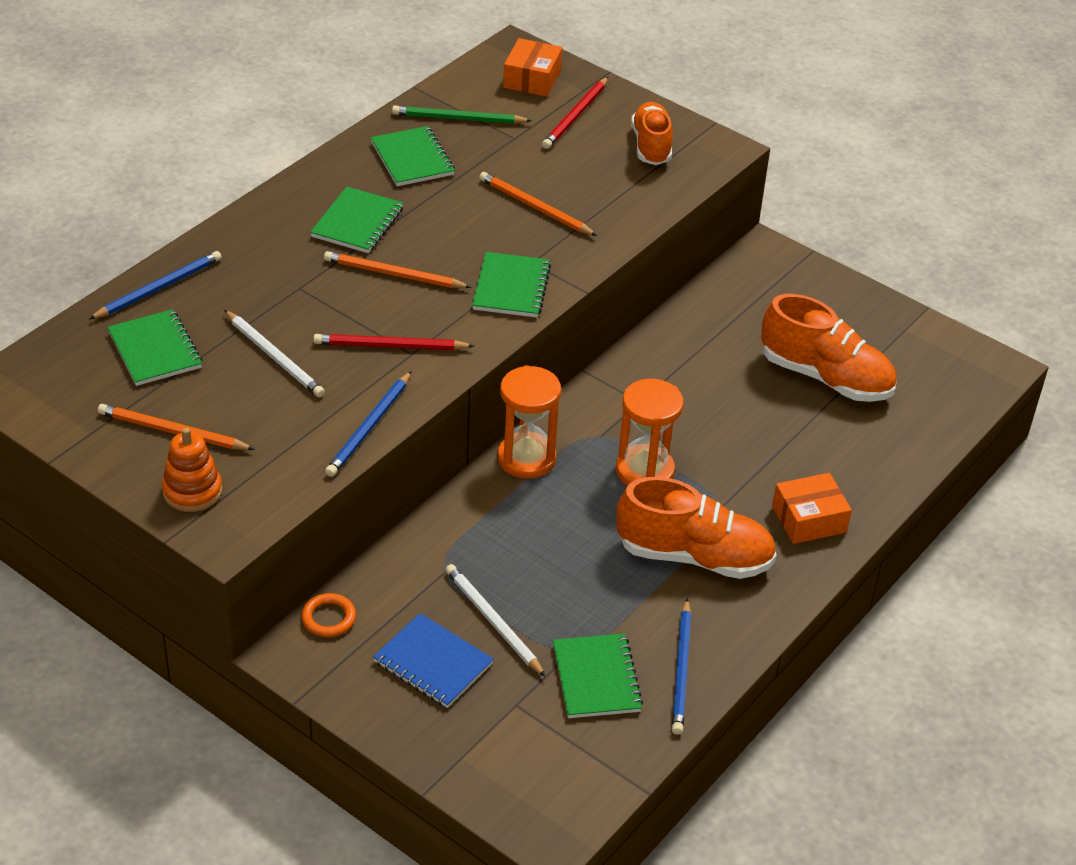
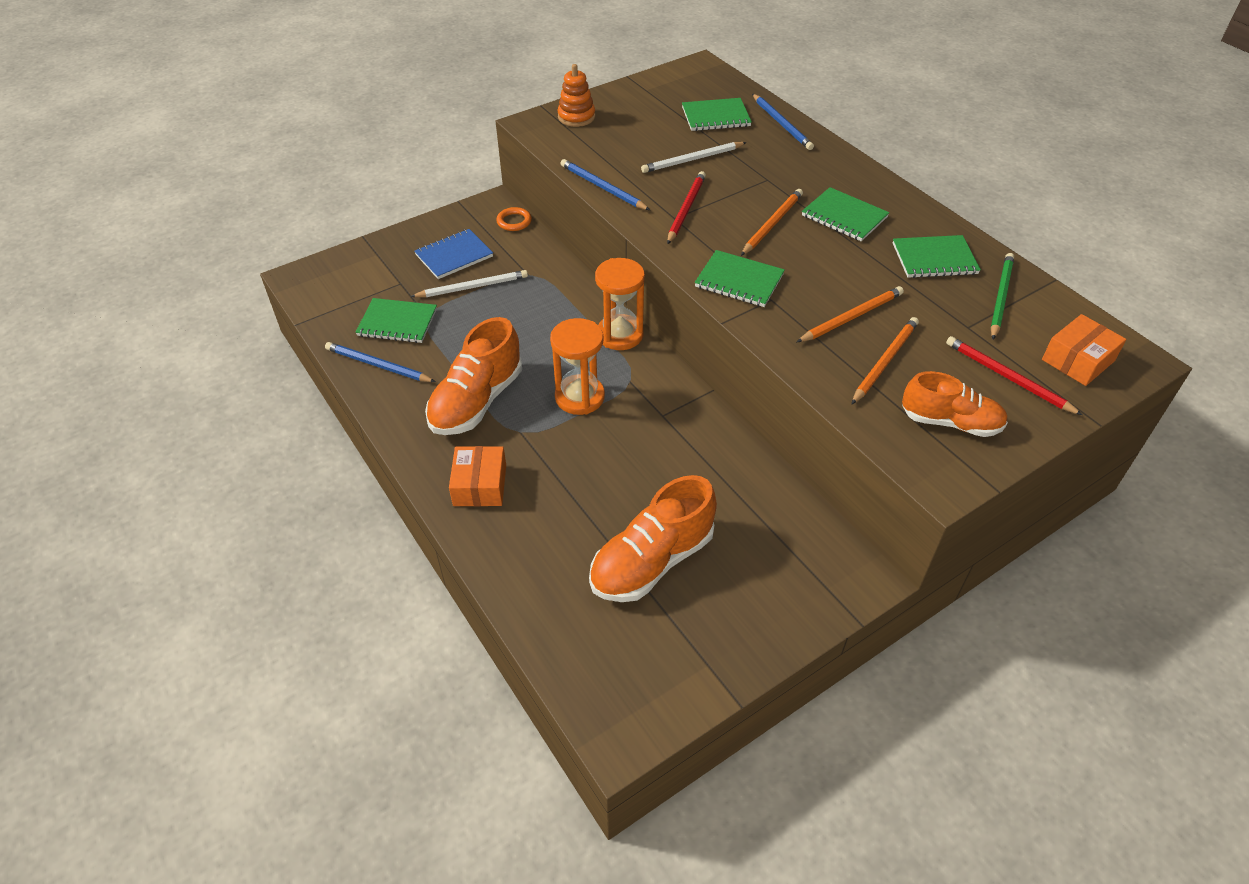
camera: 110 degrees right, 5 degrees up
orange pencil [98,404,255,450] -> orange pencil moved to [851,317,919,405]
orange box [503,38,562,97] -> orange box turned 75 degrees counterclockwise [1042,314,1127,386]

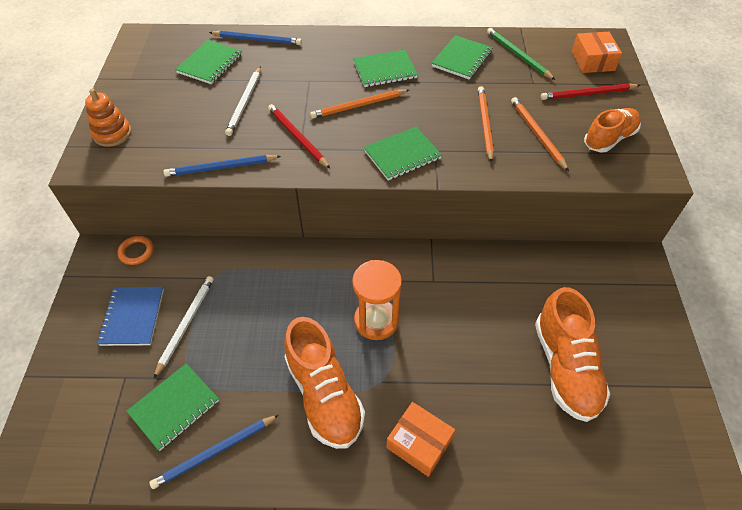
camera: 55 degrees left, 5 degrees up
orange hourglass [595,258,645,350] -> none
orange pencil [741,189,803,256] -> orange pencil turned 90 degrees counterclockwise [310,89,409,119]

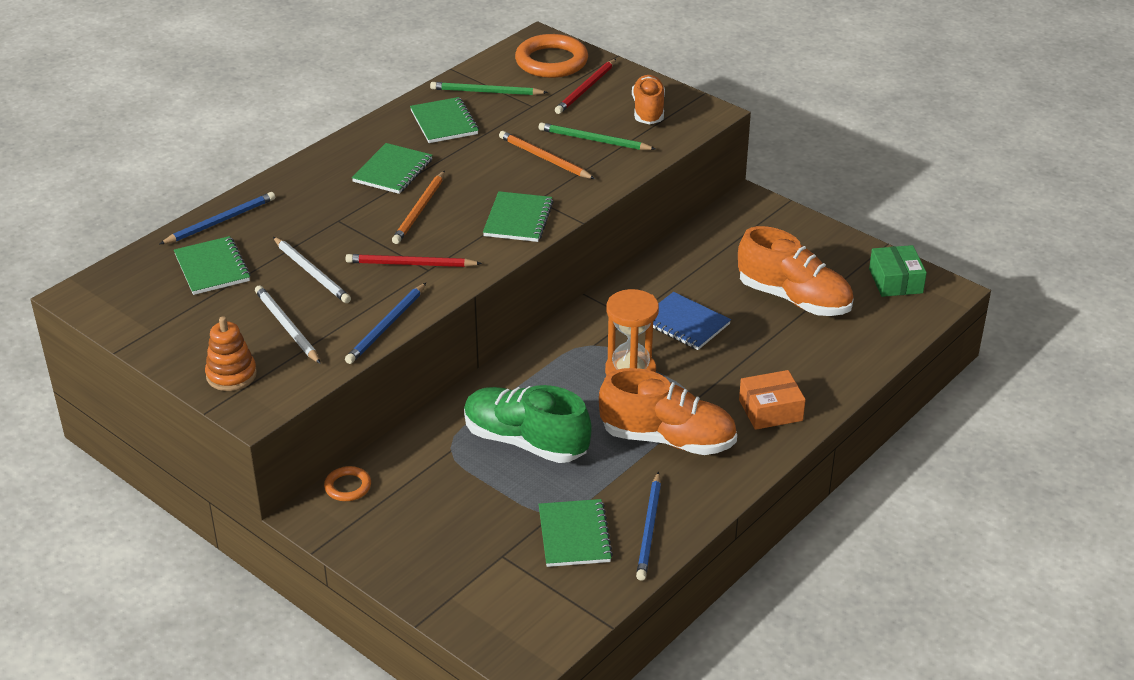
camera: 50 degrees left, 15 degrees down
blue notebook [97,287,164,346] -> blue notebook moved to [653,292,731,350]
white pencil [154,276,214,378] -> white pencil moved to [255,285,321,364]
orange pencil [511,97,569,171] -> green pencil [539,122,655,150]
orange box [572,32,622,73] -> orange ring [515,34,588,78]
none -> green shoe [464,385,592,463]
none -> green box [869,245,927,297]

